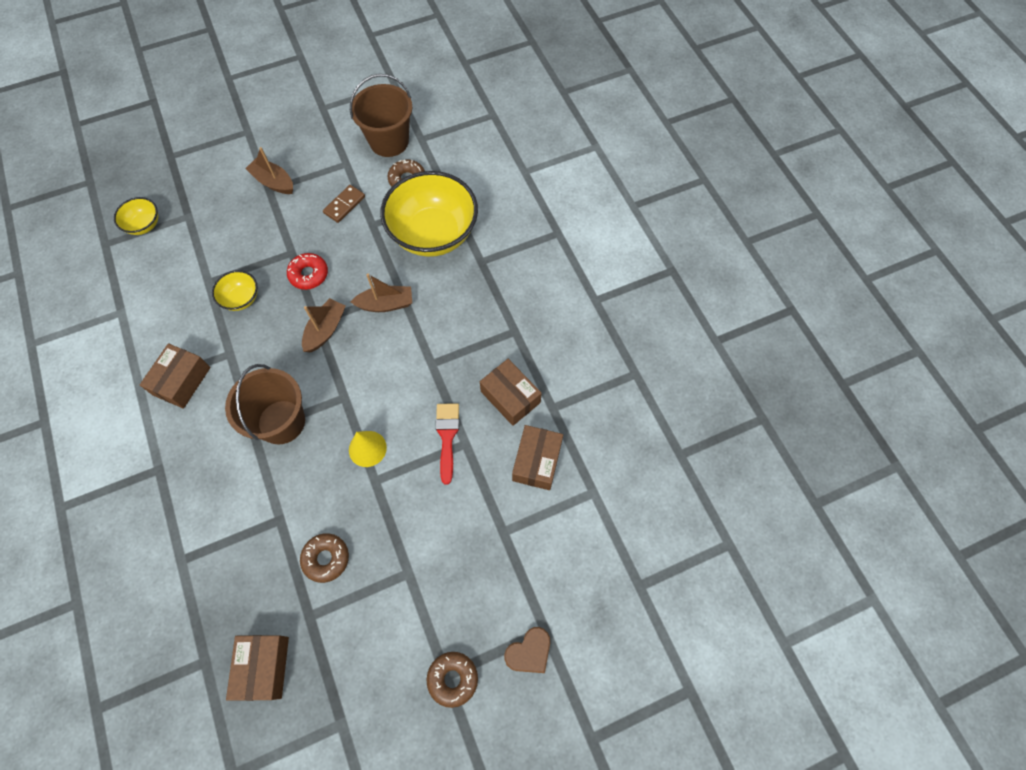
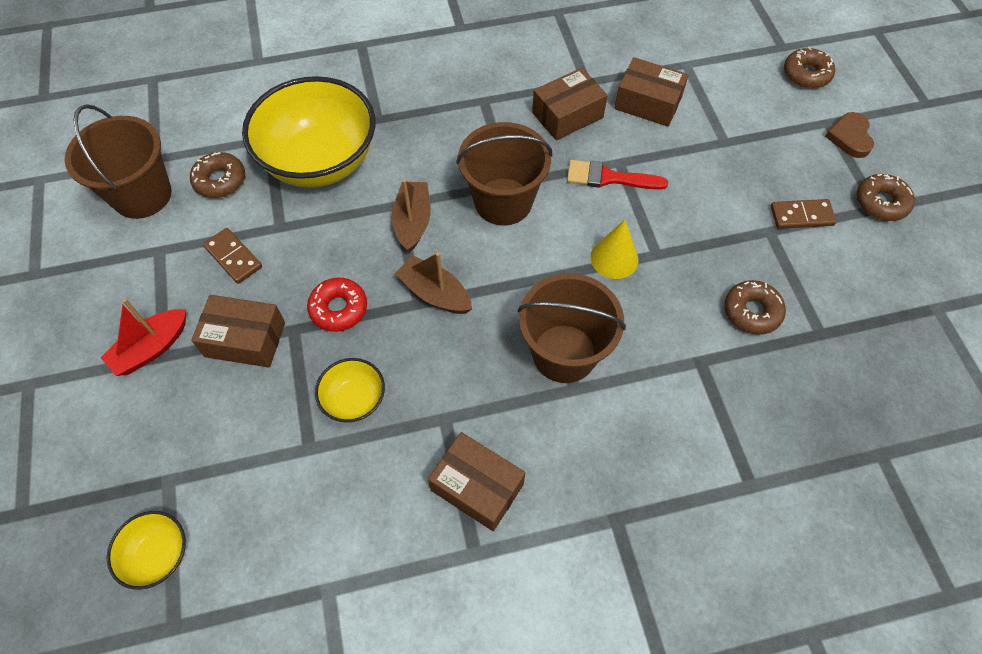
camera: 80 degrees left, 5 degrees down
brown box [226,635,289,701] -> brown box moved to [191,295,285,368]
brown boat [245,147,293,194] -> red boat [100,299,186,376]
brown heart [504,627,550,673] -> brown heart turned 150 degrees counterclockwise [825,112,874,158]
none -> brown bucket [456,122,552,225]
none -> brown domino [771,199,837,229]
none -> brown donut [784,47,835,89]

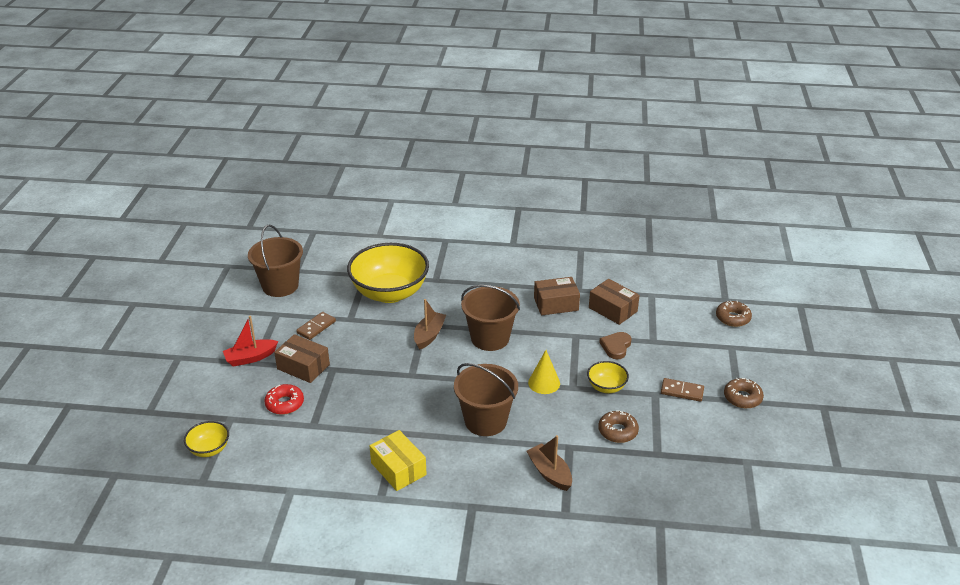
camera: 20 degrees right, 25 degrees down
brown donut [190,152,245,198] -> none
brown domino [203,228,262,284] -> brown domino turned 60 degrees clockwise [296,312,336,340]
red donut [307,278,367,332] -> red donut moved to [264,384,304,415]
yellow bowl [315,358,385,423] -> yellow bowl moved to [587,361,629,393]
brown boat [395,252,472,314] -> brown boat moved to [526,435,572,491]
brown box [428,432,525,531] -> yellow box [370,430,427,491]
red brush [567,160,668,190] -> none
brown heart [825,112,874,158] -> brown heart moved to [599,332,632,359]

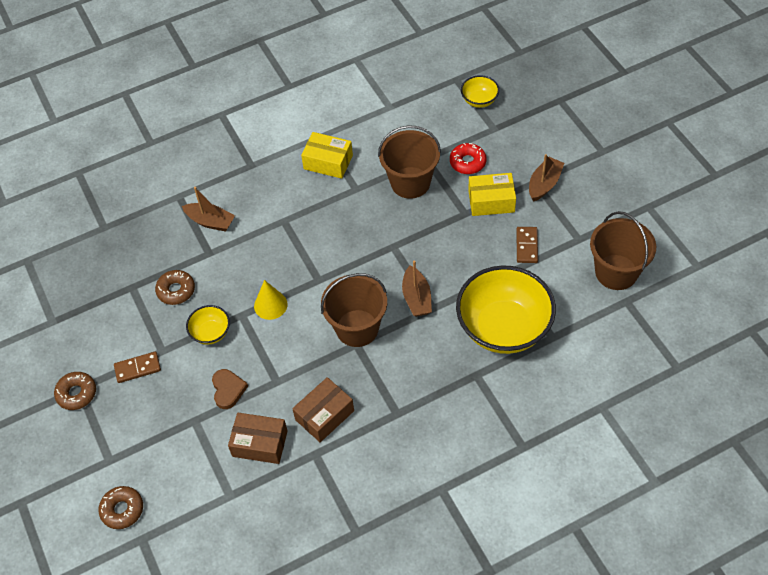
camera: 150 degrees right, 20 degrees up
red boat [223,316,278,367] -> brown boat [529,154,564,202]
brown box [274,334,330,383] -> yellow box [468,173,516,216]
brown bucket [454,363,518,436] -> brown bucket moved to [378,125,441,199]

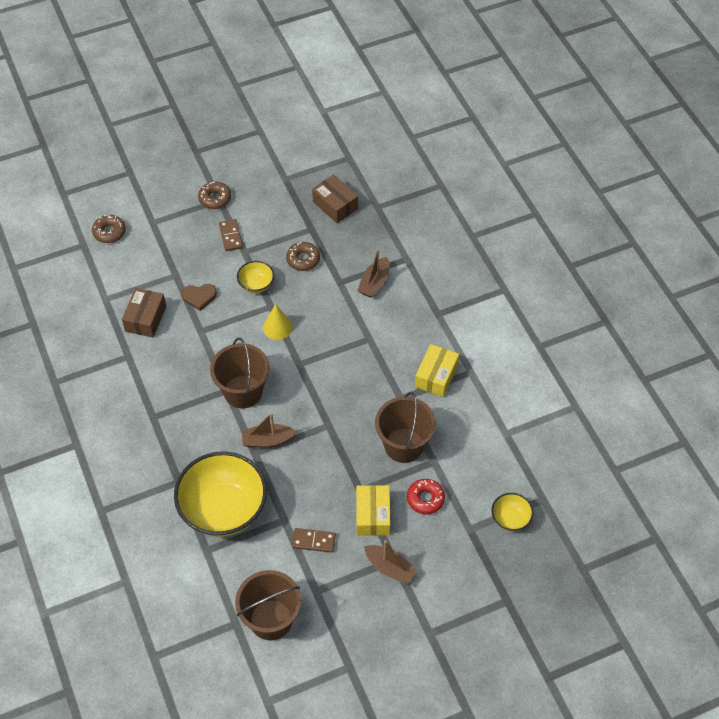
camera: 90 degrees right, 0 degrees up
brown box [292,377,354,442] -> brown box moved to [312,175,358,223]

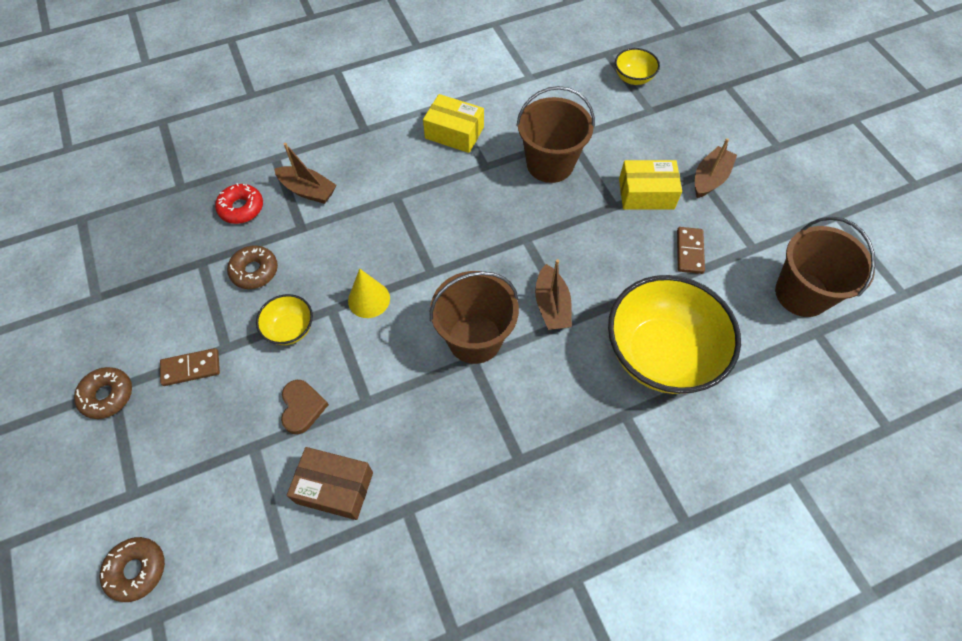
camera: 90 degrees left, 5 degrees up
brown box [312,175,358,223] -> none
red donut [407,479,445,514] -> red donut moved to [215,183,263,224]

